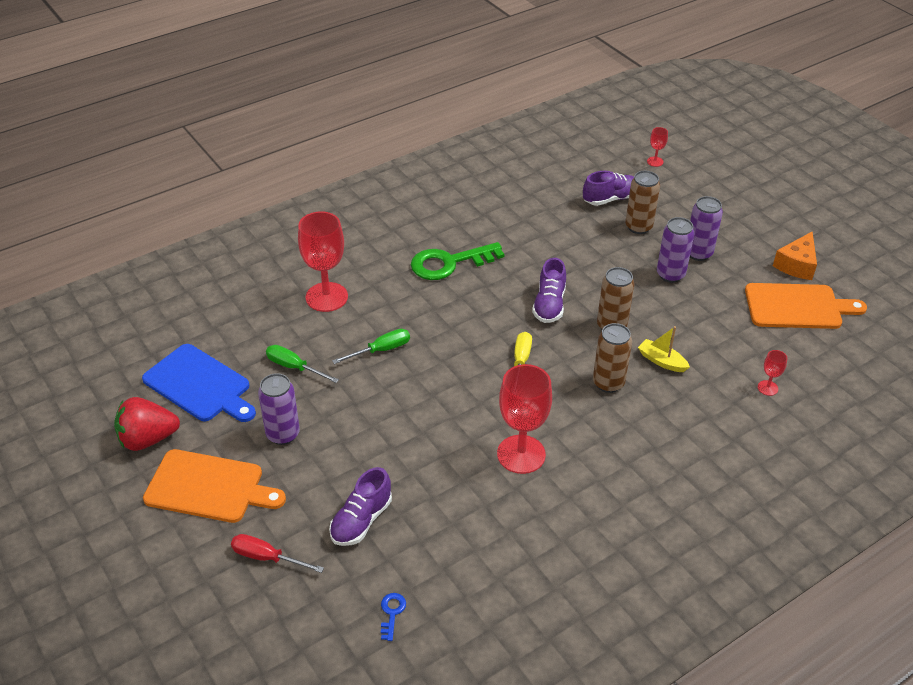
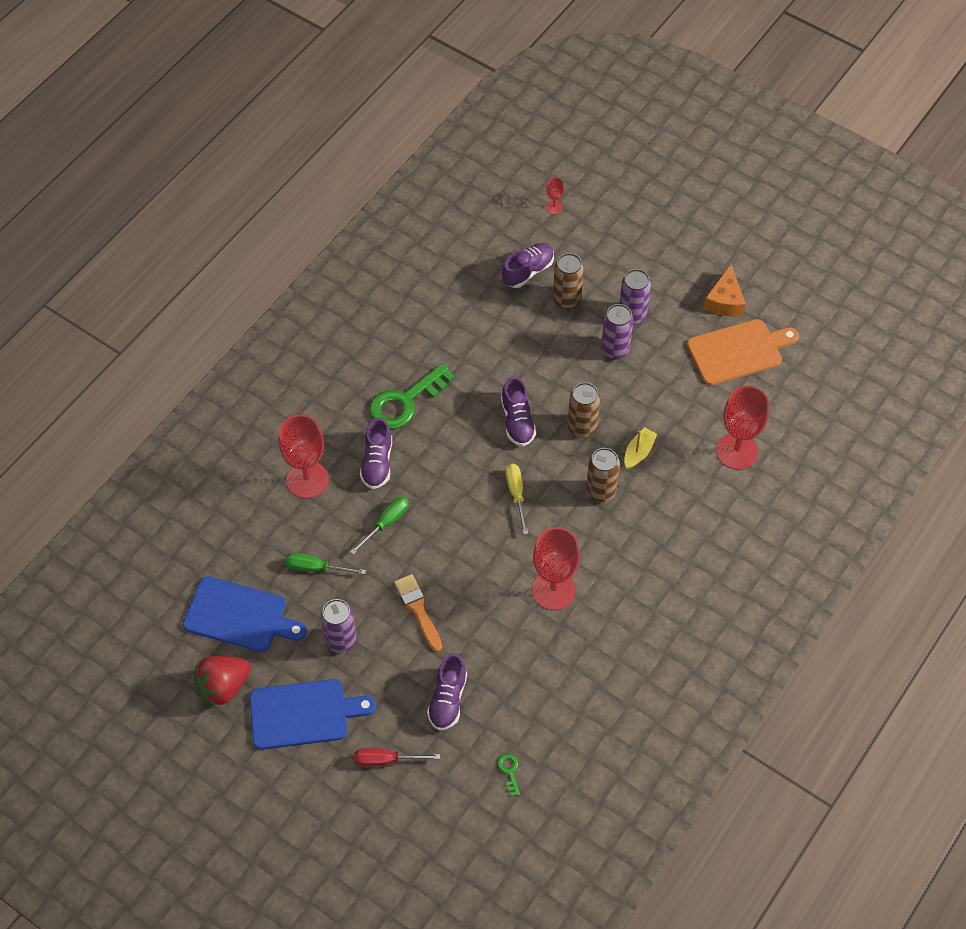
camera: 20 degrees left, 15 degrees up
orange cutting board [143,449,286,523] -> blue cutting board [250,679,376,750]
blue key [381,593,406,641] -> green key [497,754,520,797]
yellow boat [638,326,690,372] -> yellow boat turned 105 degrees clockwise [624,427,657,469]
red goblet [758,350,787,396] -> red goblet [716,386,769,470], size x2.24
none -> purple shoe [360,418,392,489]
none -> orange brush [394,574,442,652]

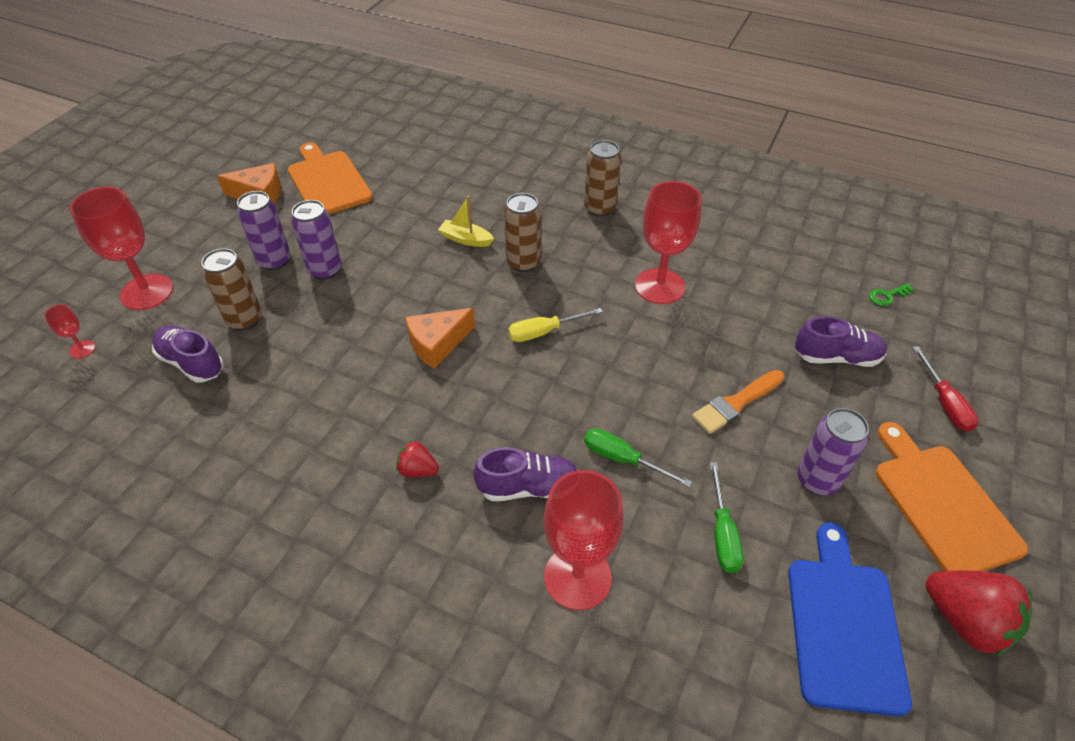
camera: 100 degrees left, 10 degrees down
blue cutting board [250,679,376,750] -> orange cutting board [875,422,1028,571]
green key [369,363,455,429] -> red strawberry [396,441,439,477]
purple shoe [501,377,536,446] -> orange cheese [405,308,475,369]
brown can [568,383,600,437] -> brown can moved to [584,140,621,217]
red goblet [716,386,769,470] -> red goblet moved to [70,187,173,310]

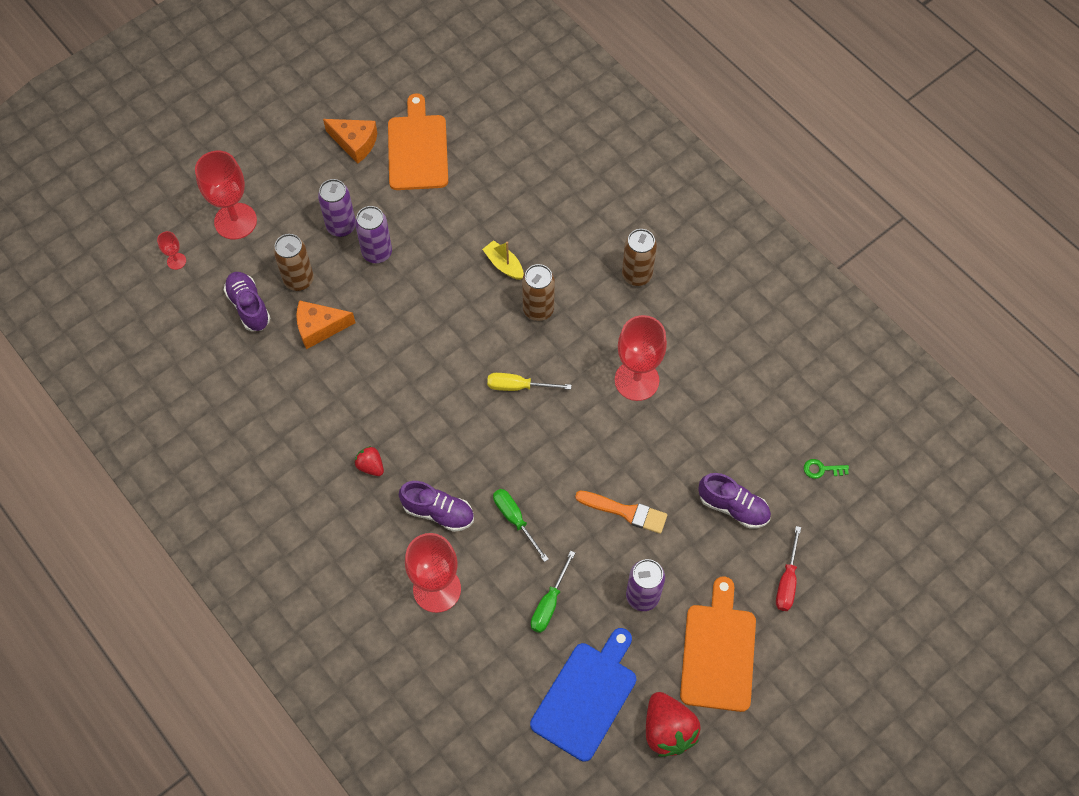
camera: 25 degrees right, 15 degrees up
orange cheese [405,308,475,369] -> orange cheese moved to [296,300,355,349]
orange brush [692,370,784,434] -> orange brush turned 150 degrees counterclockwise [575,491,667,534]

